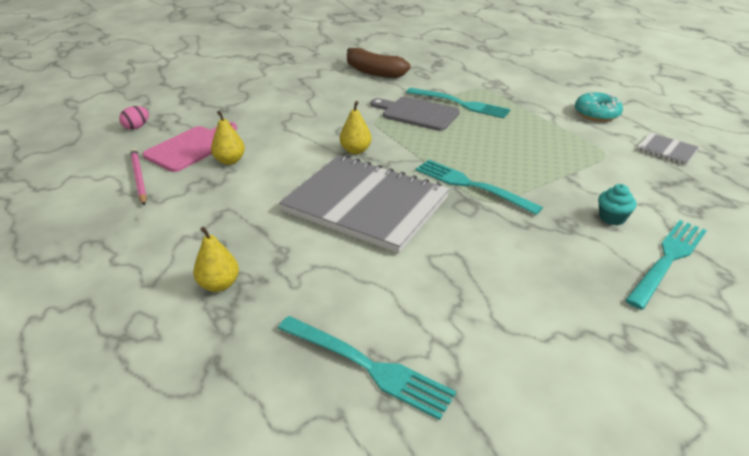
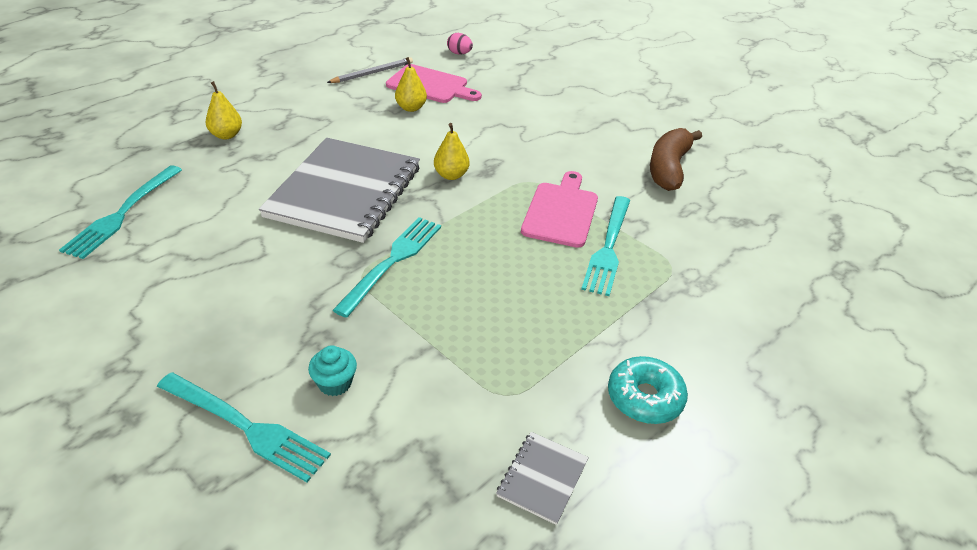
camera: 75 degrees right, 5 degrees up
pink pencil [130,149,147,205] -> grey pencil [327,57,413,83]
grey cutting board [371,97,460,131] -> pink cutting board [521,171,598,248]

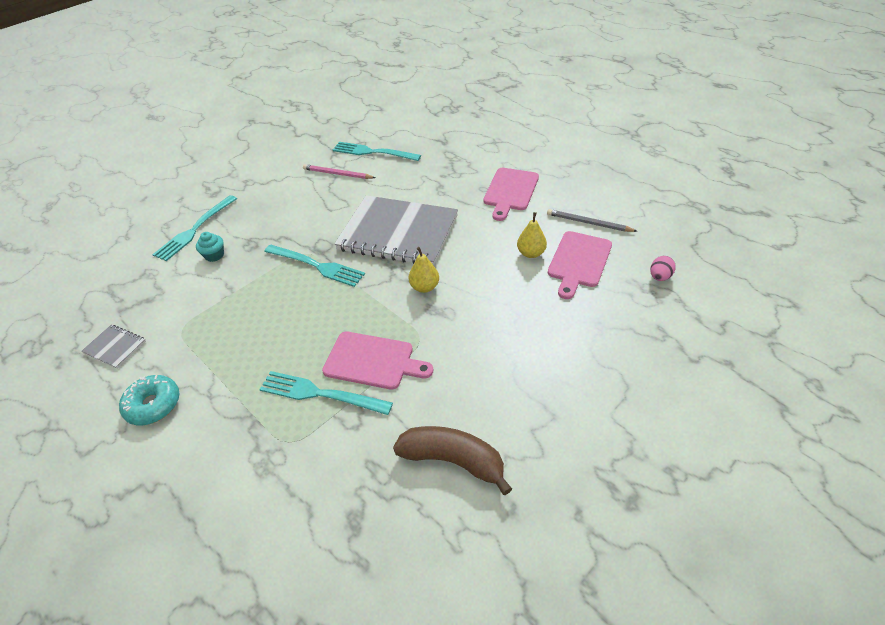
camera: 95 degrees right, 5 degrees up
yellow pear [206,81,242,139] -> none
grey pencil [327,57,413,83] -> grey pencil turned 150 degrees clockwise [547,209,637,232]
none -> pink pencil [303,164,376,179]
none -> pink cutting board [483,168,539,221]

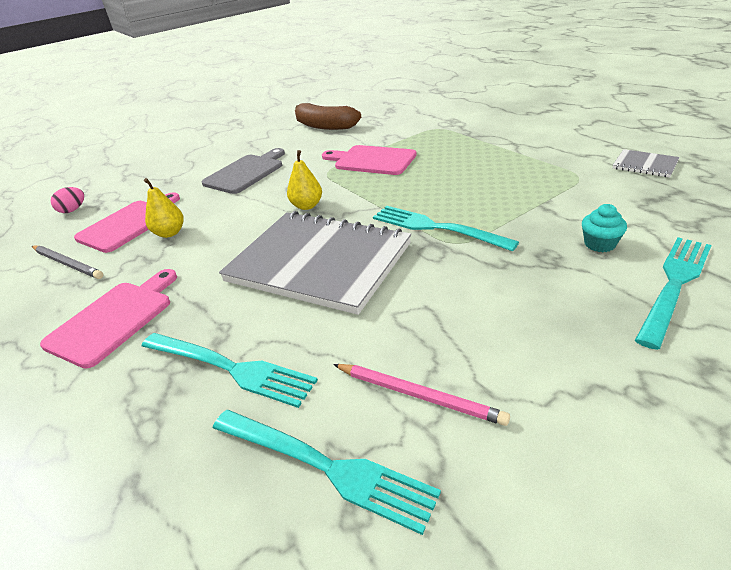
camera: 170 degrees left, 10 degrees down
turquoise donut [119,375,179,425] -> none
turquoise fork [259,371,393,415] -> turquoise fork moved to [142,333,318,408]
none -> grey cutting board [202,148,285,194]

